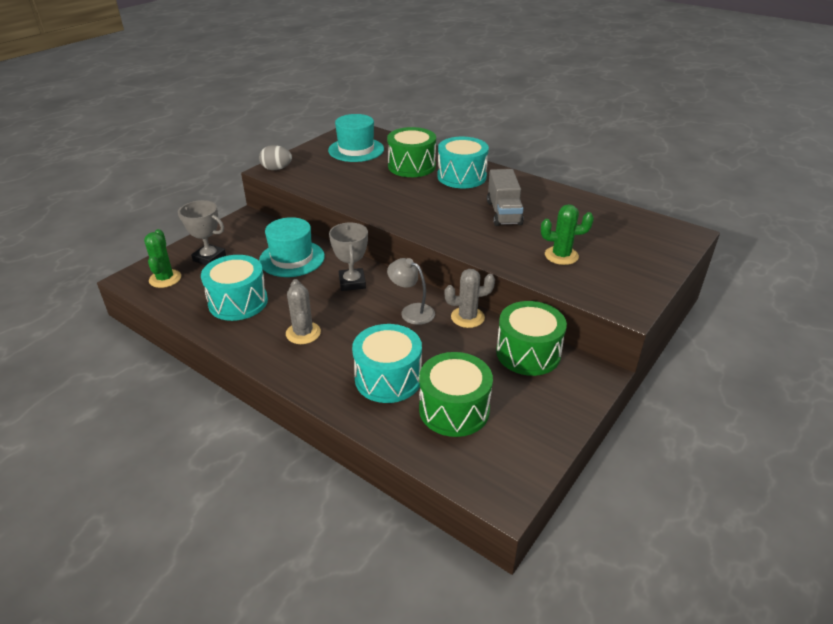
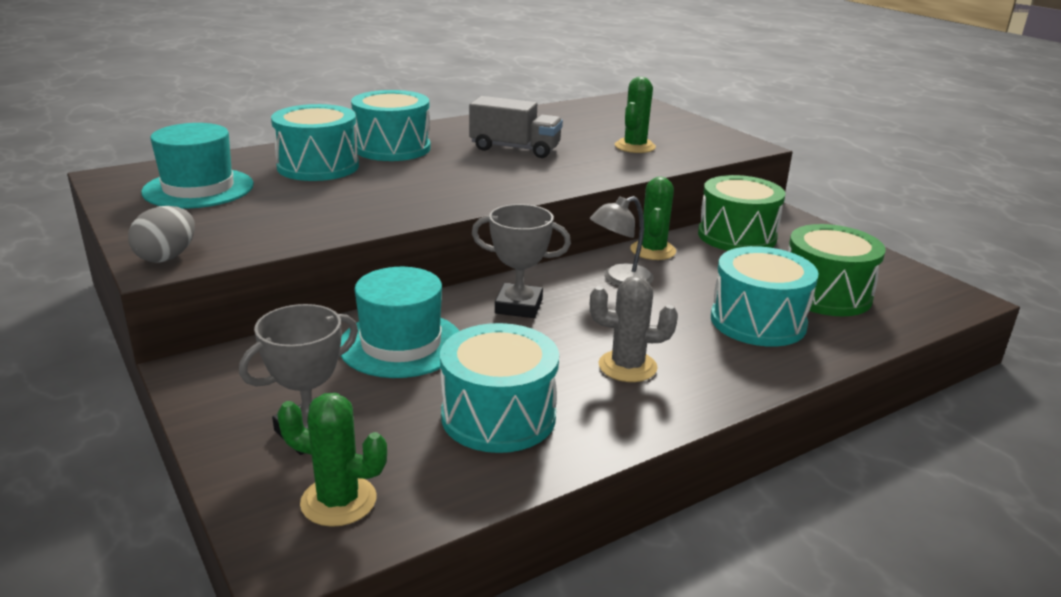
camera: 70 degrees left, 10 degrees down
green drum [387,127,436,177] -> turquoise drum [271,104,359,181]
grey cactus [444,269,495,328] -> green cactus [630,177,676,260]

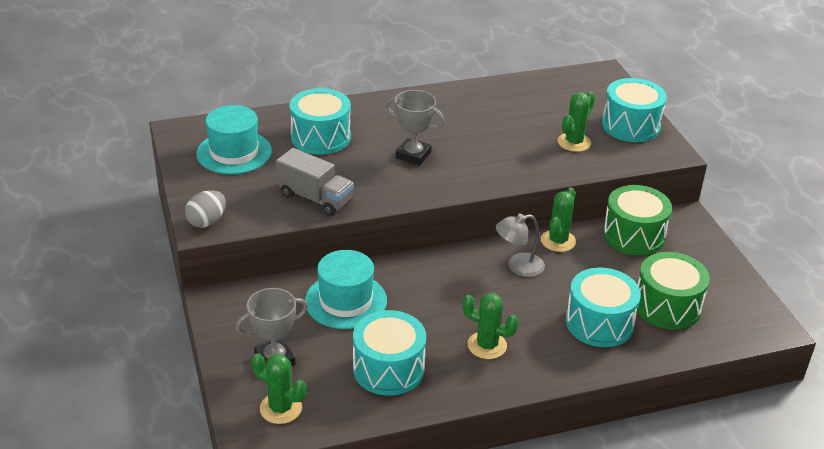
camera: 15 degrees right, 10 degrees up
turquoise drum [351,90,431,161] -> turquoise drum moved to [602,78,667,142]
grey truck [469,96,563,158] -> grey truck moved to [276,148,354,216]
grey trophy [472,204,571,318] -> grey trophy moved to [386,90,445,165]
grey cactus [590,276,678,382] -> green cactus [462,293,519,359]

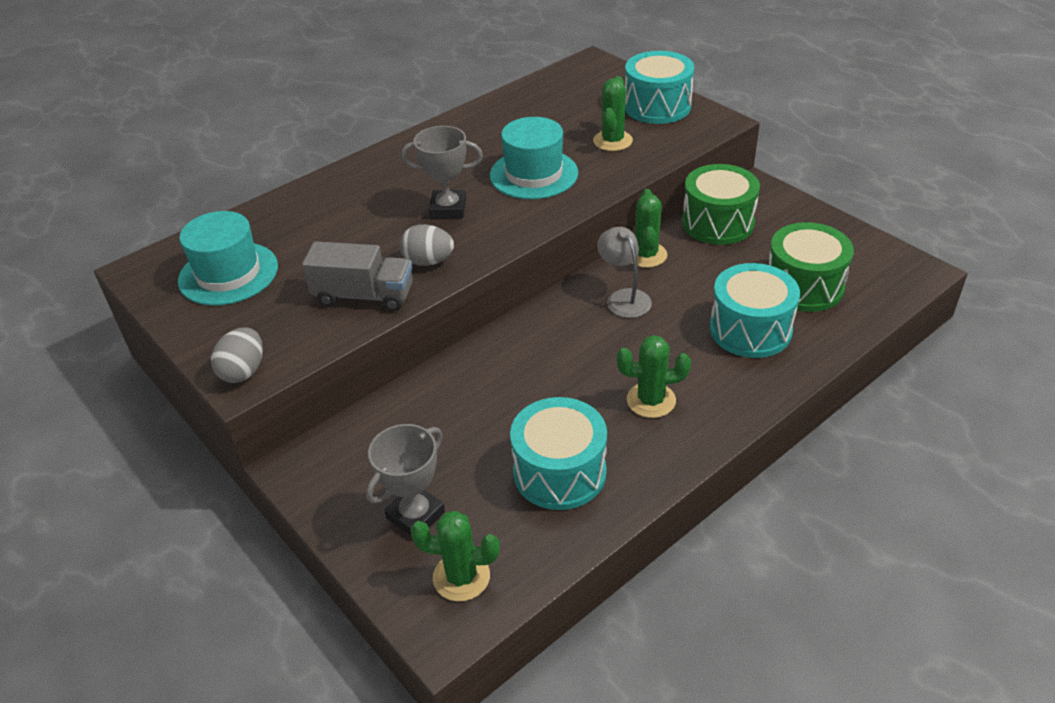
camera: 20 degrees left, 5 degrees up
turquoise drum [290,88,351,155] -> none
turquoise hat [305,250,387,329] -> turquoise hat moved to [490,117,578,199]
grey lamp [496,214,545,277] -> grey lamp turned 105 degrees clockwise [597,227,652,318]
none -> grey egg [399,224,454,266]

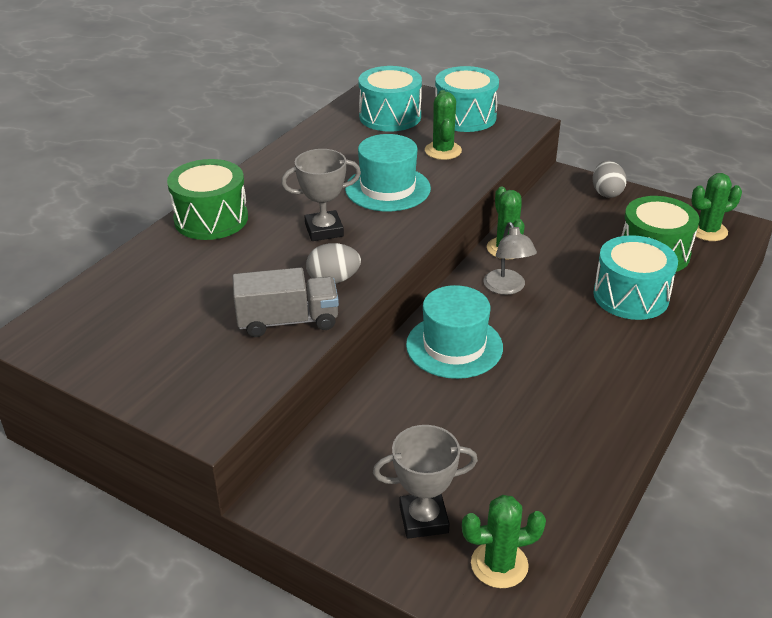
camera: 20 degrees left, 5 degrees down
turquoise hat [178,211,278,306] -> turquoise hat moved to [406,285,503,379]
grey egg [211,327,263,383] -> grey egg moved to [593,161,627,198]
grey trophy [366,424,445,535] -> grey trophy turned 60 degrees clockwise [373,425,478,539]
turquoise drum [510,397,607,510] -> turquoise drum moved to [358,66,422,132]
grey lamp [597,227,652,318] -> grey lamp turned 150 degrees counterclockwise [483,222,537,295]
green cactus [617,335,691,418] -> green cactus moved to [691,173,742,241]
green drum [682,164,760,245] -> green drum moved to [167,159,248,240]

